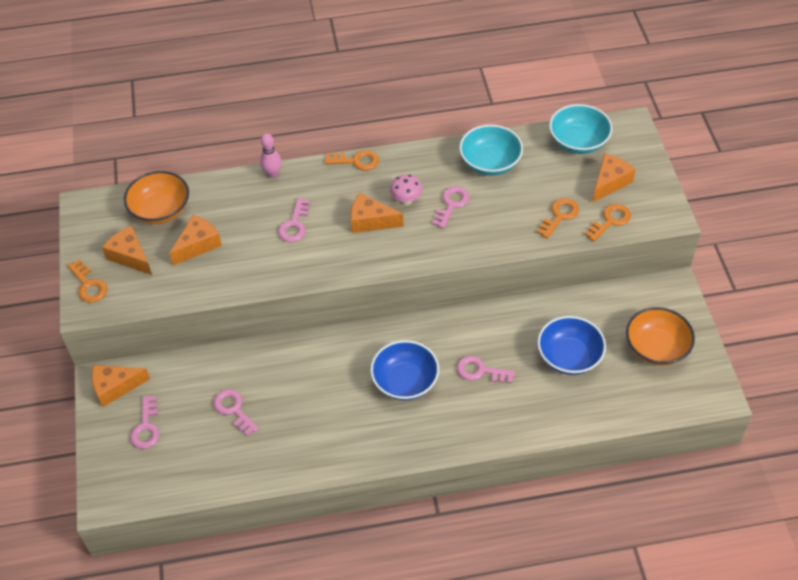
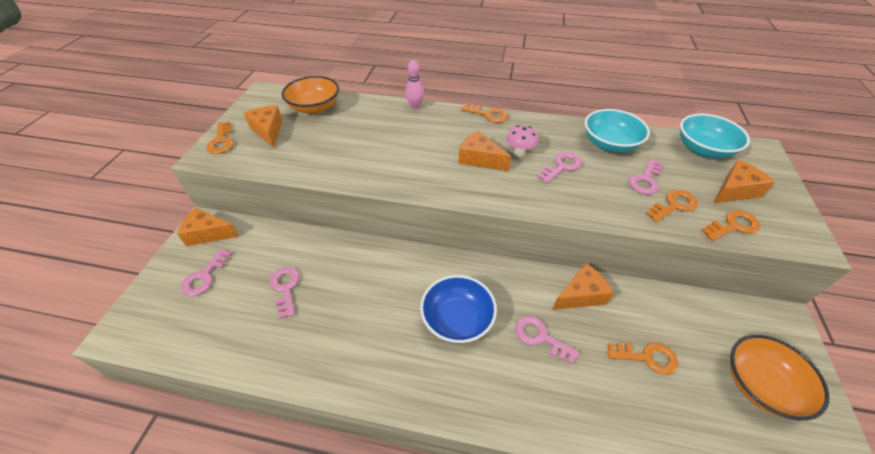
camera: 20 degrees right, 5 degrees down
orange cheese [169,215,222,266] -> orange cheese moved to [552,264,614,310]
pink key [278,198,310,242] -> pink key moved to [629,158,663,194]
blue bowl [537,316,606,375] -> orange key [607,343,678,375]

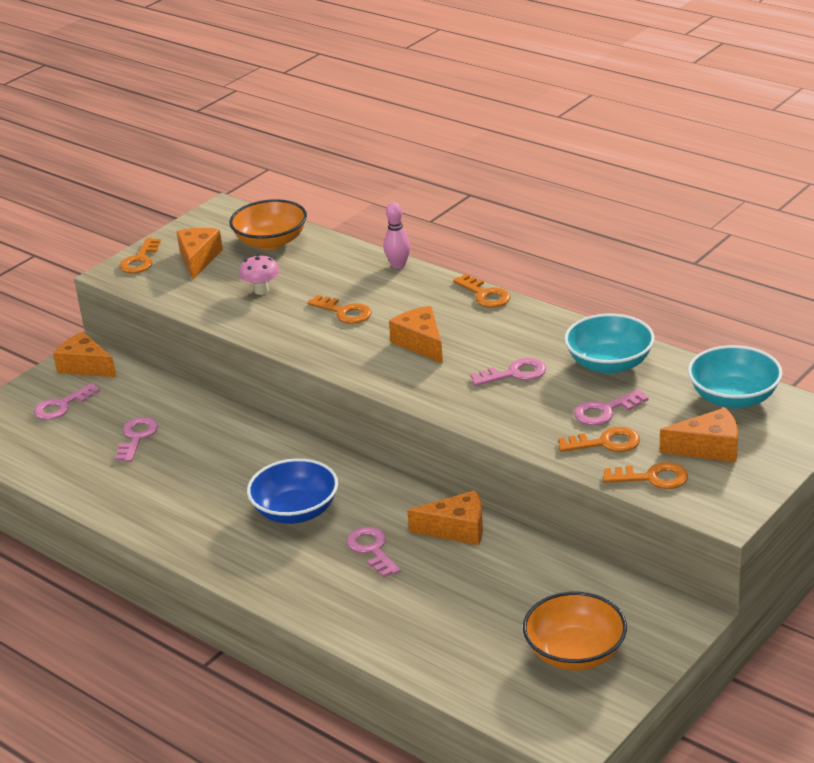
camera: 30 degrees right, 15 degrees down
pink mushroom [506,125,538,156] -> pink mushroom moved to [239,254,280,295]
orange key [607,343,678,375] -> orange key moved to [307,295,372,324]

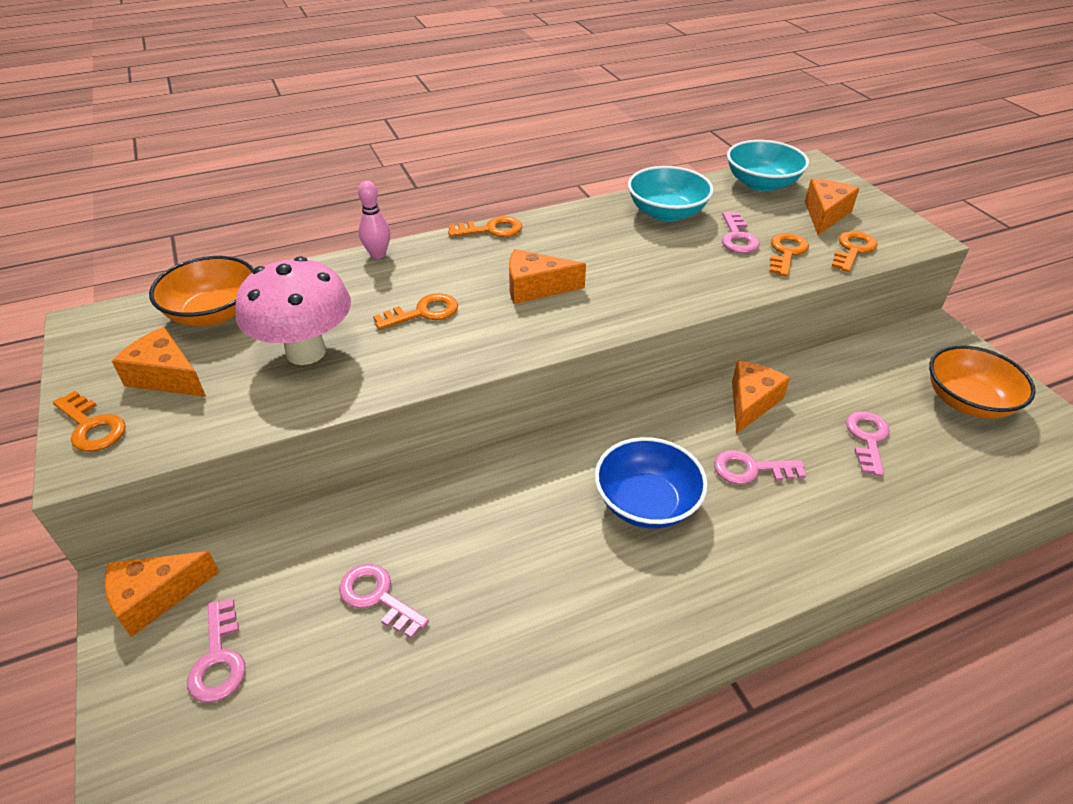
camera: 65 degrees left, 10 degrees up
pink mushroom [239,254,280,295] -> pink mushroom [235,256,351,365], size x2.02
pink key [470,358,546,386] -> pink key moved to [846,411,890,476]

